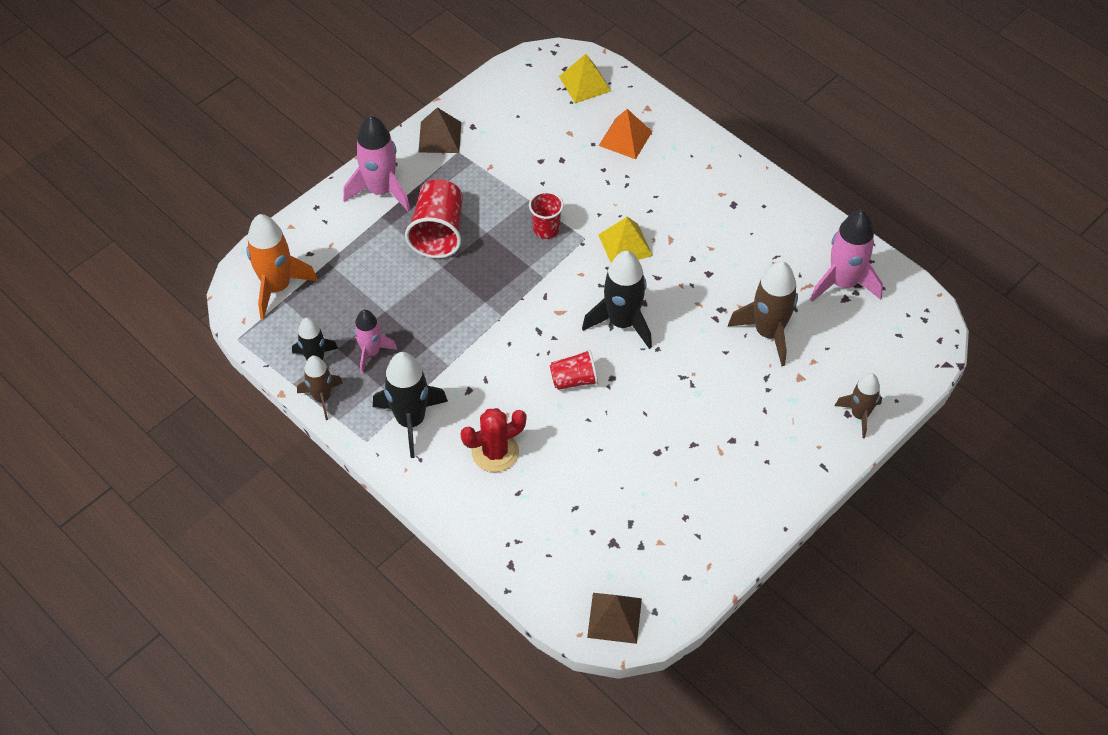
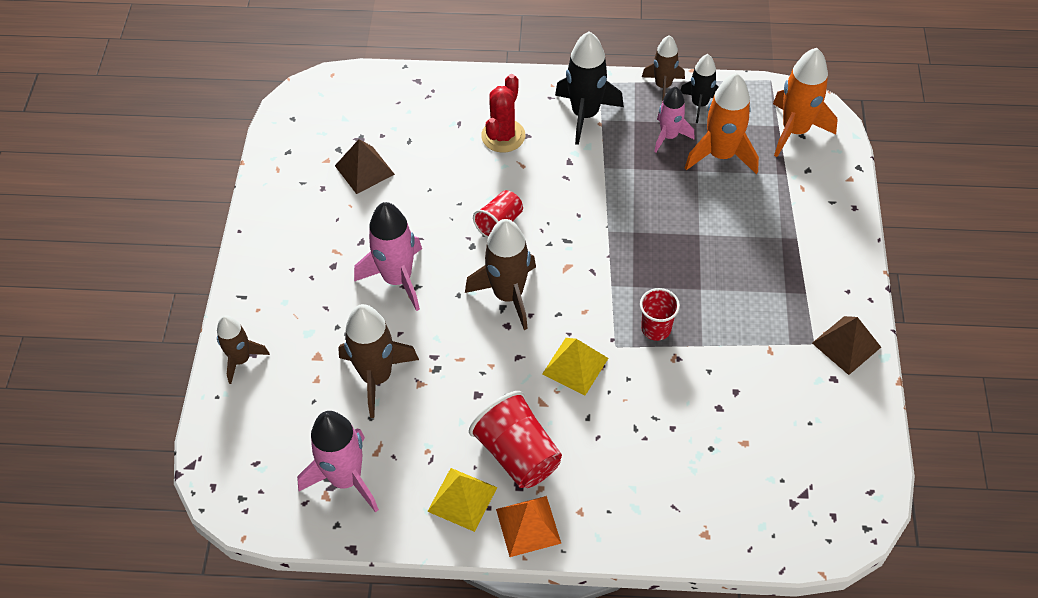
camera: 140 degrees right, 0 degrees up
pink rocket [343,115,410,212] -> pink rocket moved to [354,202,422,311]
red cup [405,179,463,258] -> red cup moved to [469,391,562,488]
yellow pyramid [559,54,611,103] -> yellow pyramid moved to [427,468,497,532]
black rocket [582,251,652,349] -> brown rocket [465,219,536,330]
brown pyramid [587,593,642,644] -> brown pyramid moved to [335,139,395,194]
orange pyramid [599,109,652,159] -> orange pyramid moved to [496,496,561,557]
none -> orange rocket [685,73,759,174]

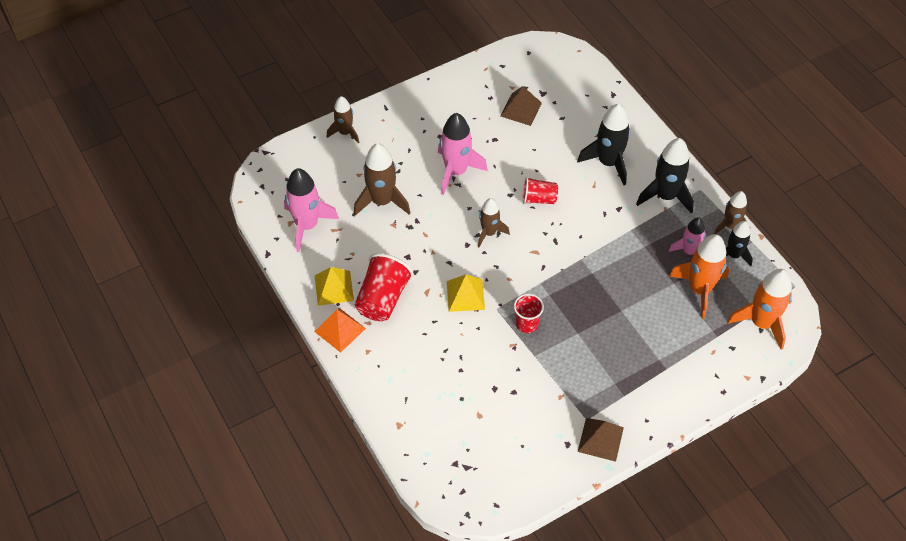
camera: 55 degrees right, 0 degrees up
brown rocket [465,219,536,330] -> brown rocket [478,198,510,247], size x0.62
red cactus [481,74,525,153] -> black rocket [577,103,631,185]

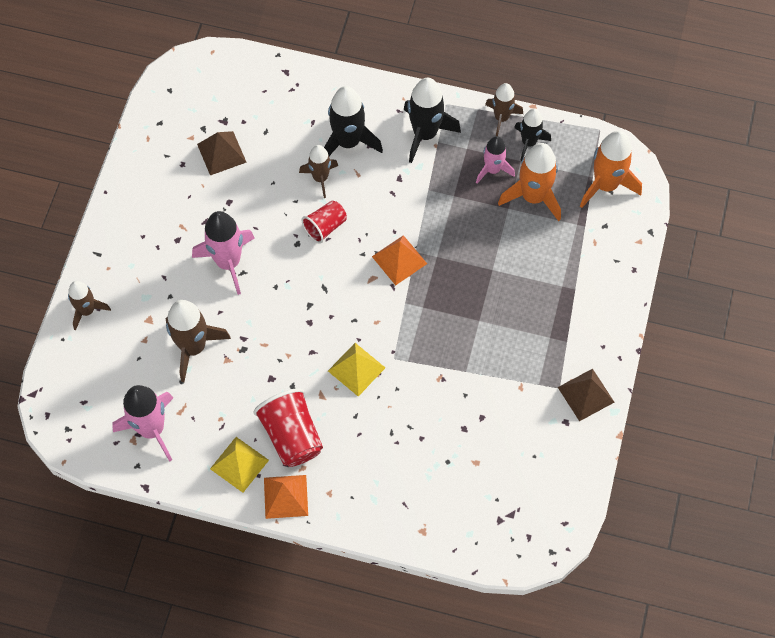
camera: 45 degrees left, 10 degrees up
brown rocket [478,198,510,247] -> brown rocket moved to [299,145,338,198]
red cup [514,294,544,333] -> none
none -> orange pyramid [372,235,427,285]

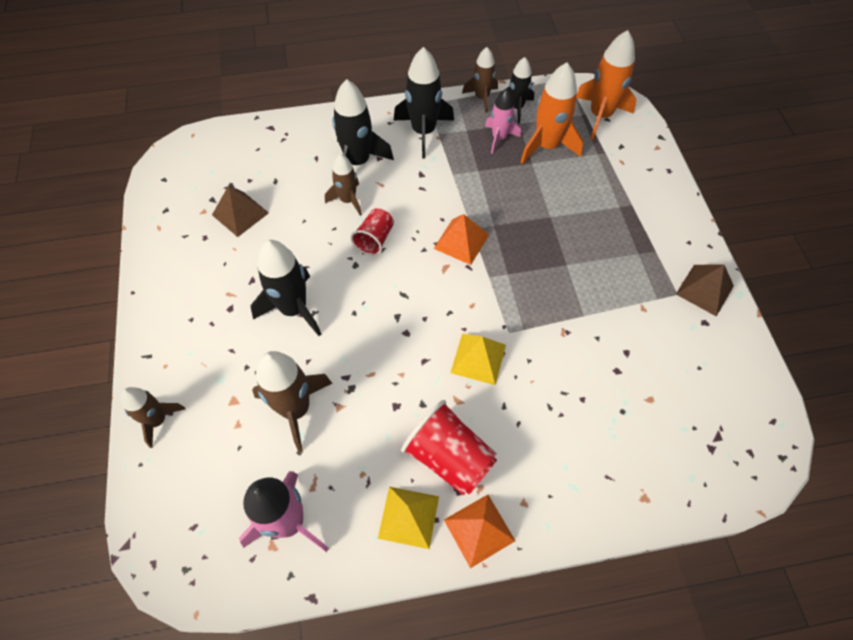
camera: 25 degrees left, 5 degrees down
pink rocket [192,211,254,295] -> black rocket [250,240,321,336]

